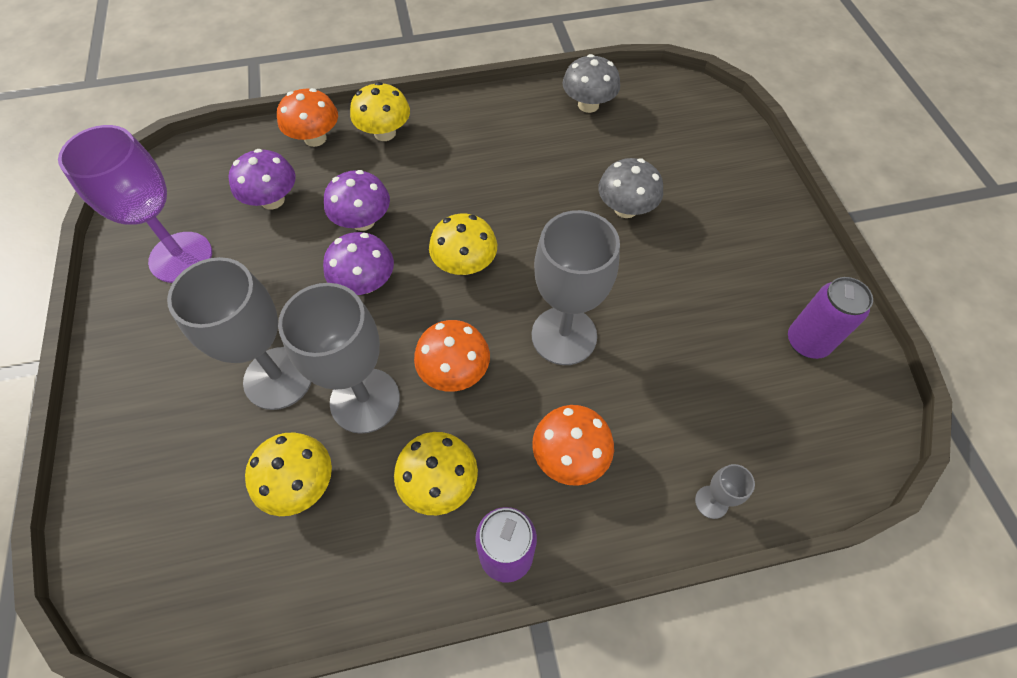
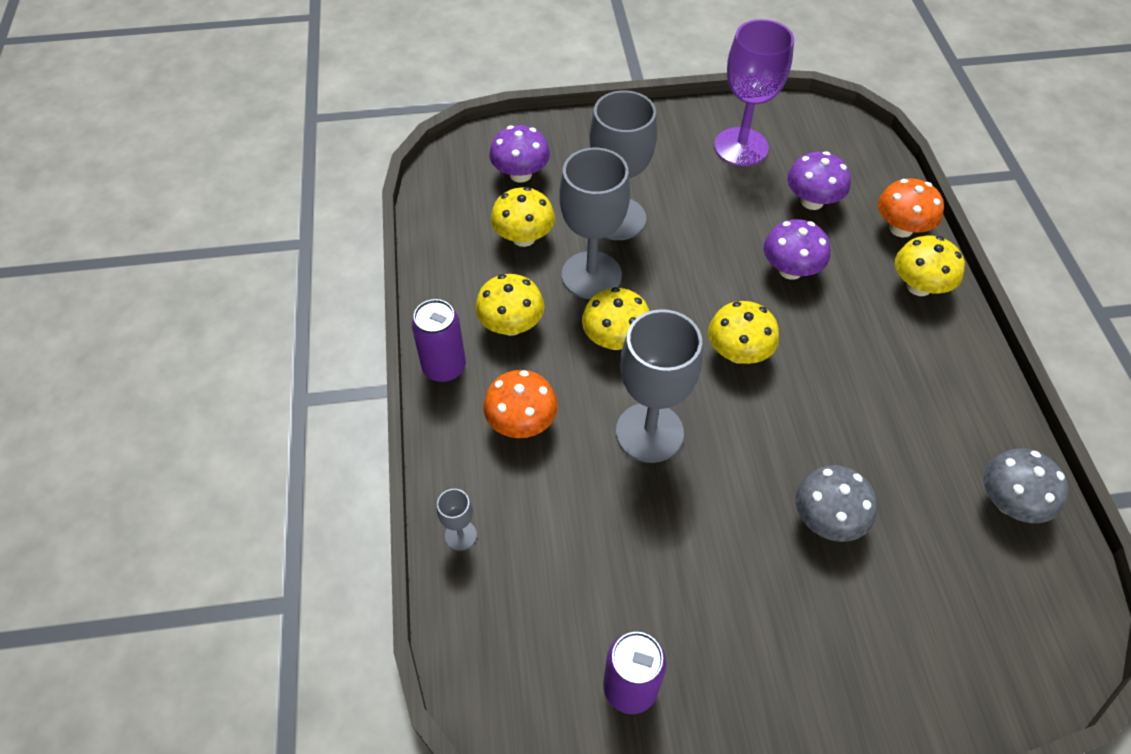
camera: 95 degrees right, 5 degrees down
purple mushroom [323,232,394,295] -> purple mushroom moved to [489,125,550,183]
orange mushroom [414,320,490,392] -> yellow mushroom [582,287,649,350]

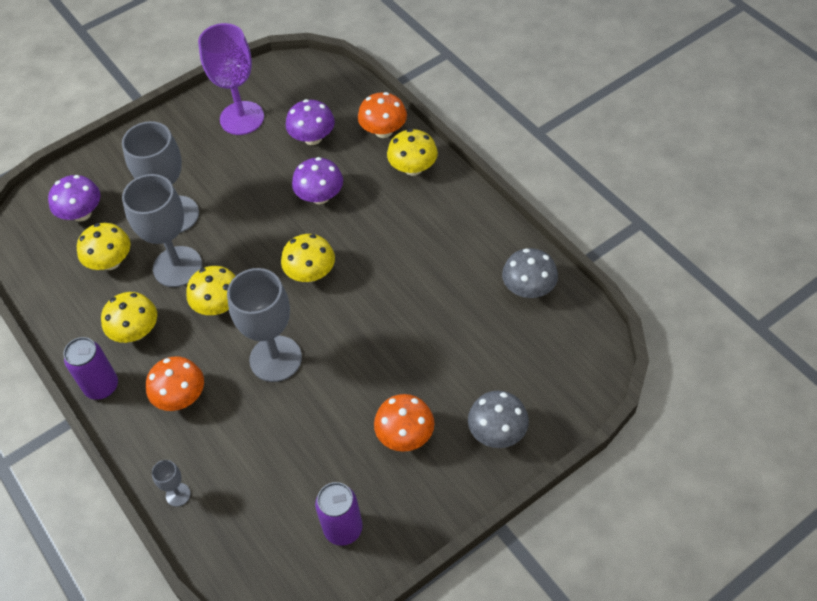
camera: 25 degrees left, 0 degrees up
grey mushroom [796,465,877,542] -> grey mushroom moved to [468,391,529,448]
none -> orange mushroom [374,394,434,452]

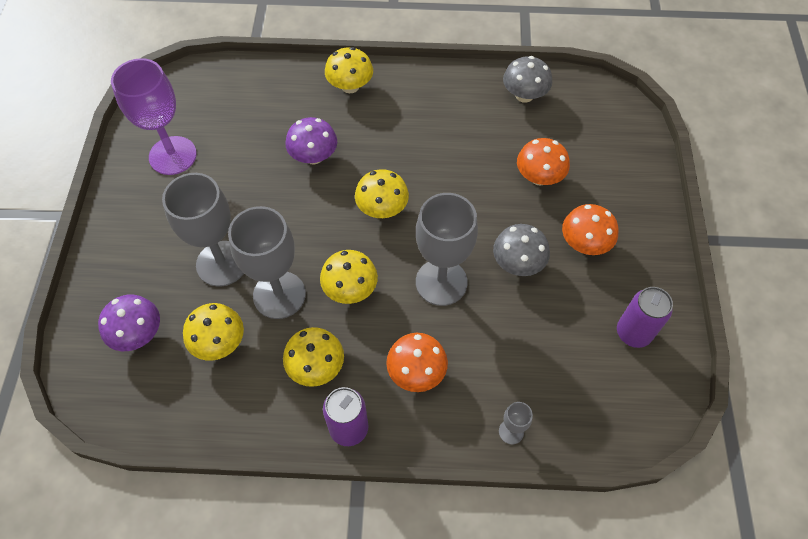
camera: 55 degrees left, 5 degrees up
purple mushroom [286,99,335,145] -> none
orange mushroom [358,92,407,138] -> orange mushroom moved to [517,138,570,185]
grey mushroom [468,391,529,448] -> grey mushroom moved to [493,224,550,276]

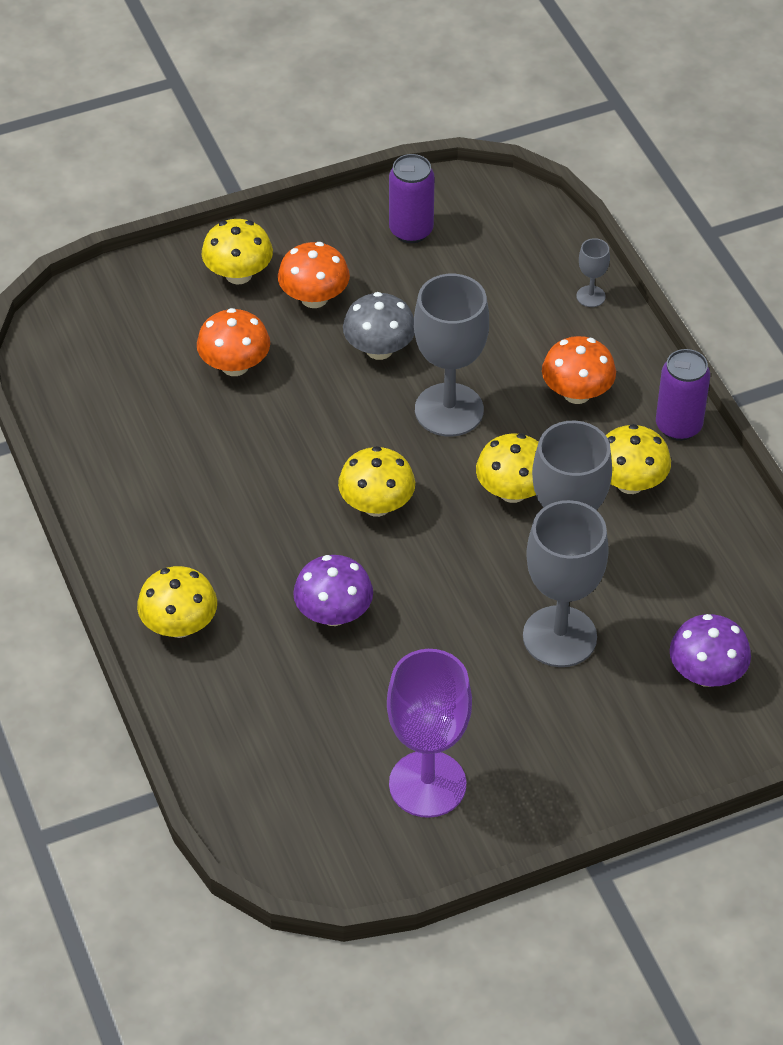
camera: 115 degrees left, 10 degrees down
yellow mushroom [183,303,244,361] -> yellow mushroom moved to [202,219,273,285]
grey mushroom [503,56,552,103] -> none

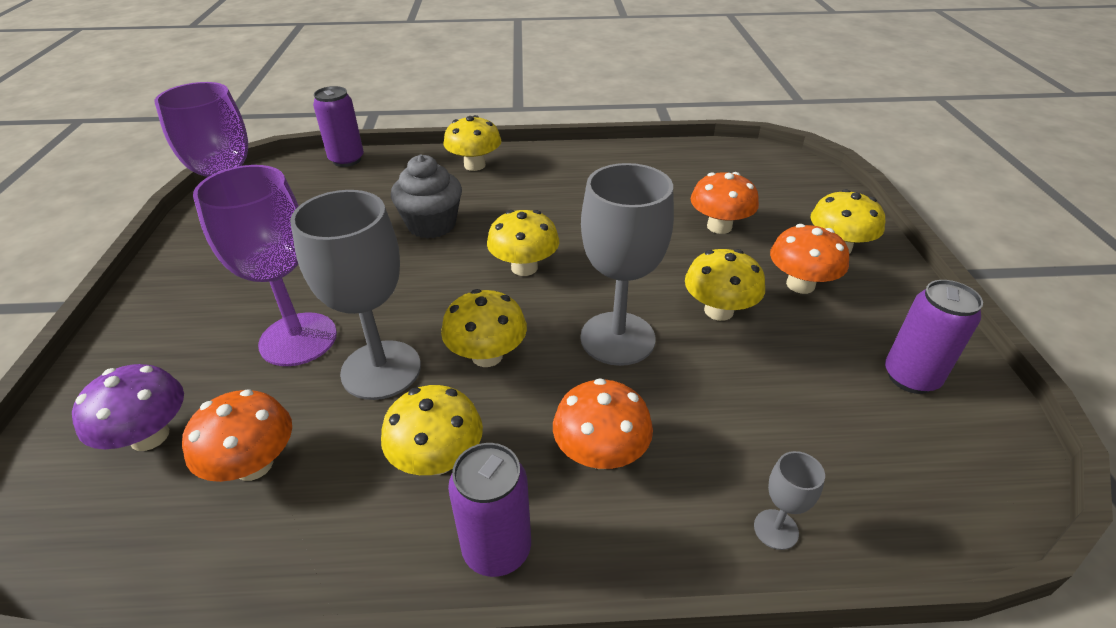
camera: 110 degrees right, 10 degrees down
purple mushroom [293,555,373,626] -> grey cupcake [391,155,462,239]
grey mushroom [343,292,415,360] -> yellow mushroom [685,249,765,321]
grey goblet [523,500,609,667] -> purple goblet [193,165,337,366]
none -> orange mushroom [182,389,292,482]
none -> purple can [313,86,364,167]

